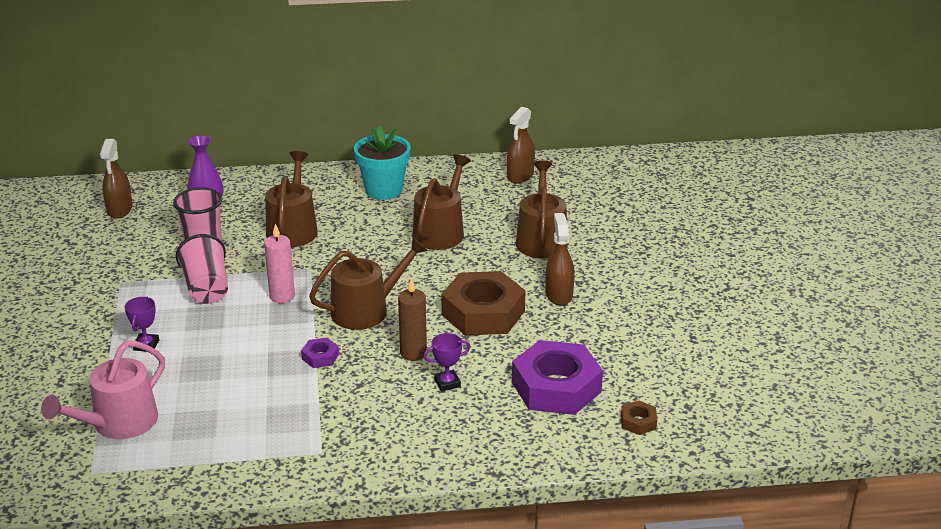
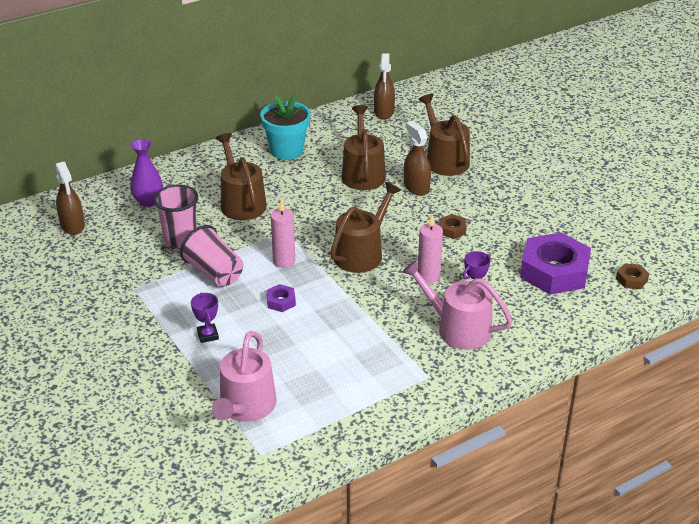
camera: 25 degrees left, 5 degrees up
purple nut [301,338,339,368] -> purple nut moved to [266,284,296,312]
brown candle [398,278,427,361] -> pink candle [418,215,443,284]
brown nut [441,271,526,336] -> brown nut [439,214,466,239], size x0.42
brown spray bottle [545,213,575,306] -> brown spray bottle moved to [404,121,431,196]
none -> pink watering can [402,260,513,349]

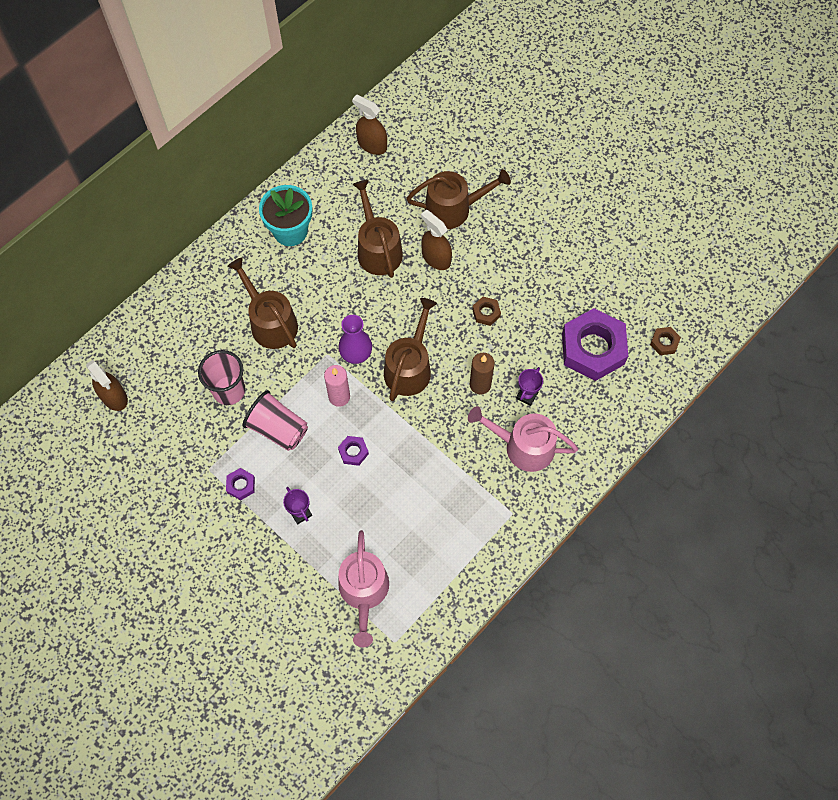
camera: 15 degrees left, 30 degrees up
purple vase [130,139,163,207] -> purple vase moved to [338,315,372,364]
brown spray bottle [374,53,395,119] -> brown spray bottle turned 135 degrees clockwise [352,94,387,155]
brown watering can [418,94,470,176] -> brown watering can turned 120 degrees clockwise [407,169,511,229]
pink candle [418,215,443,284] -> brown candle [470,353,495,395]
none -> purple nut [226,468,255,500]

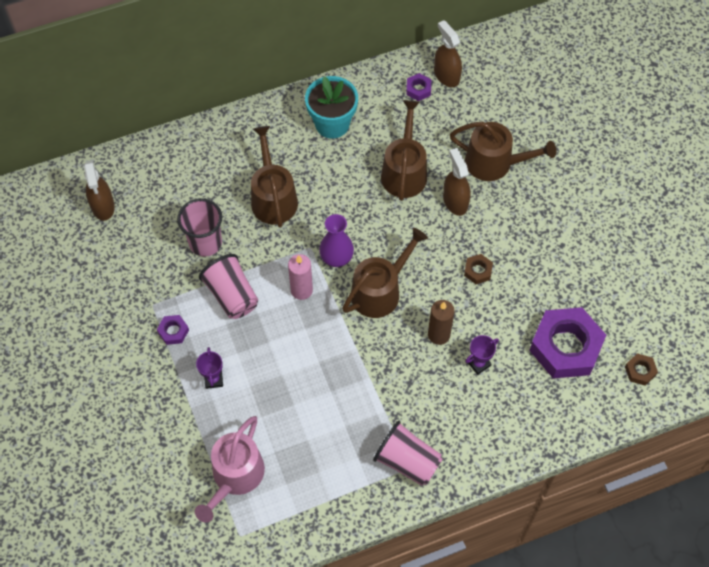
camera: 25 degrees right, 5 degrees down
purple nut [338,436,369,466] -> purple nut moved to [406,73,431,101]
pink watering can [468,406,578,472] -> none
none -> pink cup [373,421,443,486]

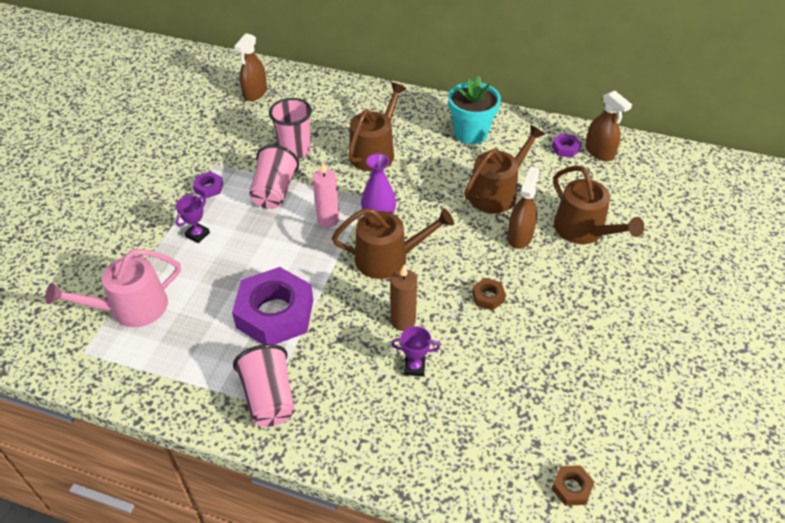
camera: 40 degrees right, 15 degrees down
brown spray bottle [434,20,462,87] -> brown spray bottle turned 135 degrees clockwise [585,91,632,161]
purple nut [529,307,606,378] -> purple nut moved to [232,267,313,345]

